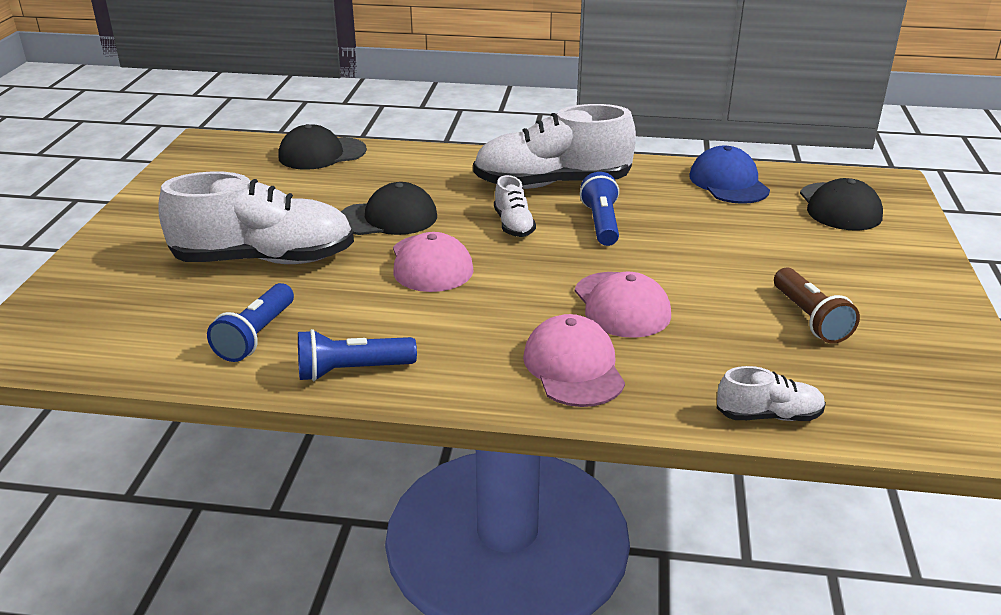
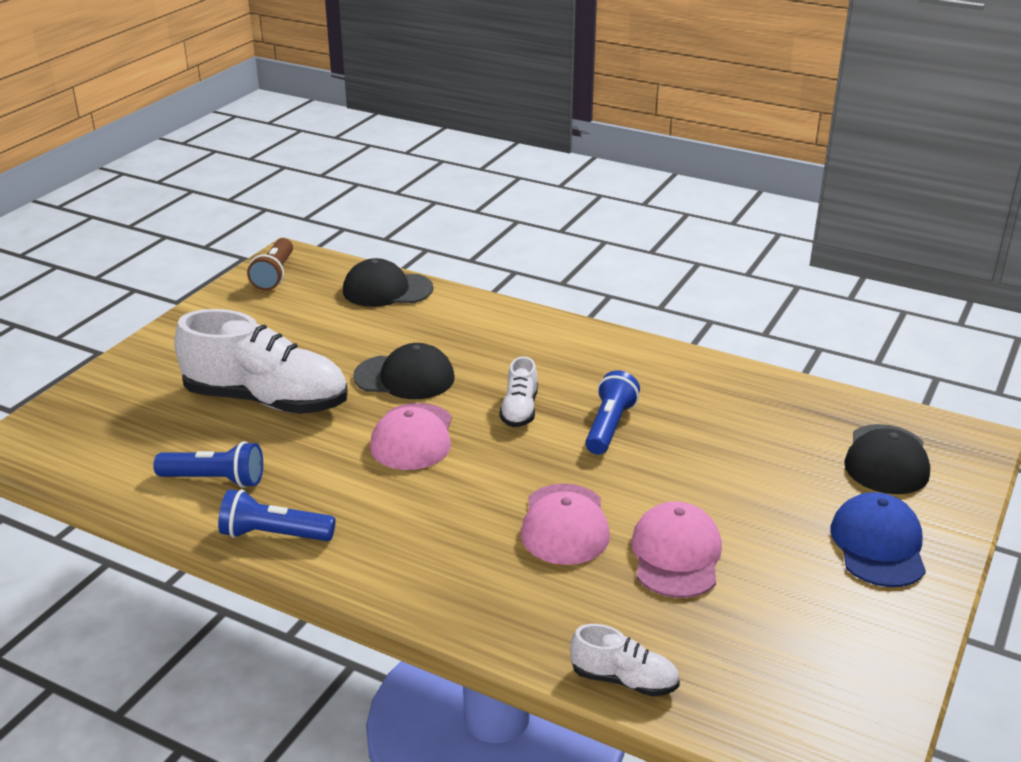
camera: 20 degrees right, 0 degrees up
blue flashlight [207,283,294,362] -> blue flashlight turned 120 degrees counterclockwise [153,441,263,488]
white shoe [473,104,636,189] -> none
pink cap [523,314,625,407] -> pink cap moved to [631,502,722,598]
blue cap [689,146,770,204] -> blue cap moved to [831,492,926,587]
brown flashlight [774,268,860,344] -> brown flashlight moved to [247,238,293,291]

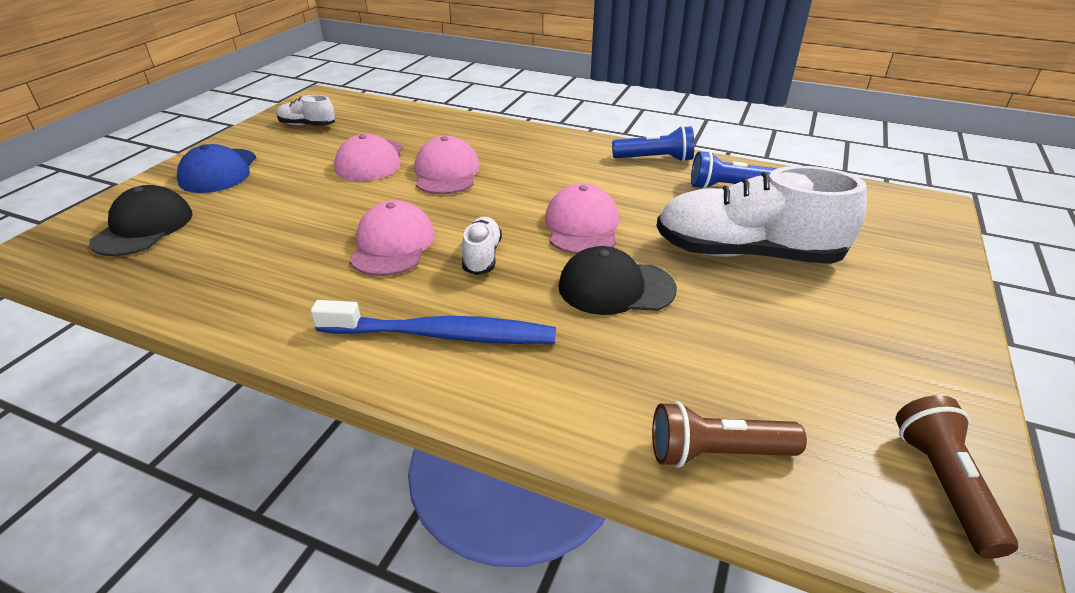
camera: 175 degrees right, 5 degrees up
black cap [343,258,433,307] -> brown flashlight [652,401,807,468]
white shoe [570,624,680,697] -> white shoe moved to [277,95,335,126]
blue flashlight [585,370,640,455] -> pink cap [350,200,435,276]
none -> blue toothbrush [311,300,556,344]

